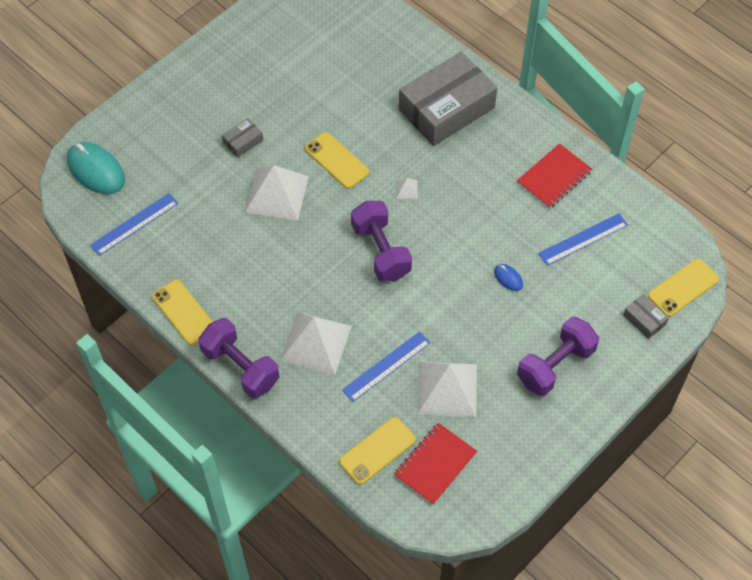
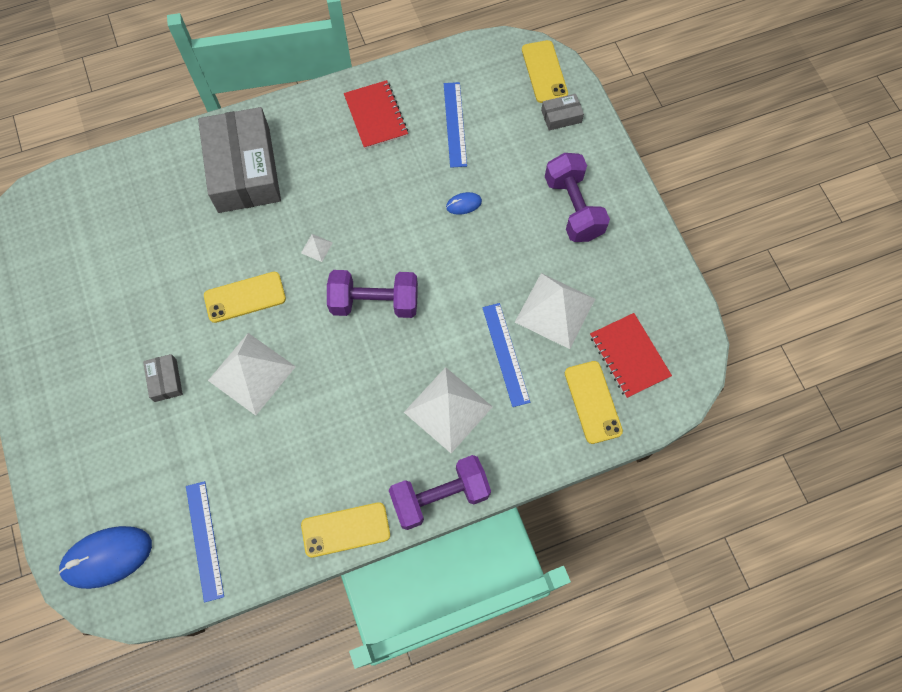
camera: 65 degrees left, 10 degrees up
turquoise mouse [67,142,125,194] -> blue mouse [59,526,152,589]

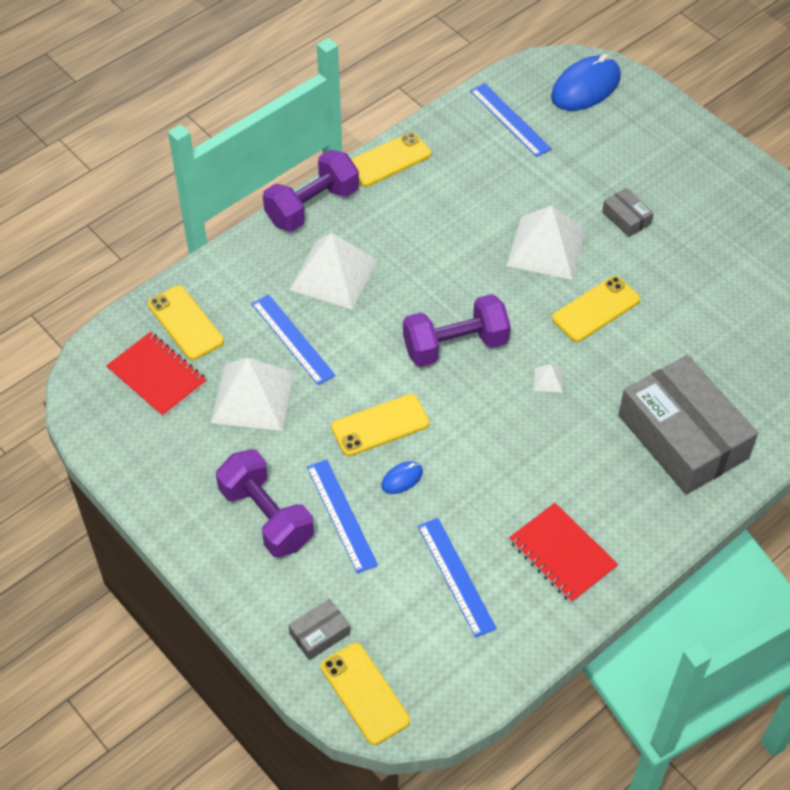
camera: 160 degrees right, 15 degrees down
none -> blue ruler [307,459,378,574]
none -> yellow phone [331,394,430,456]

